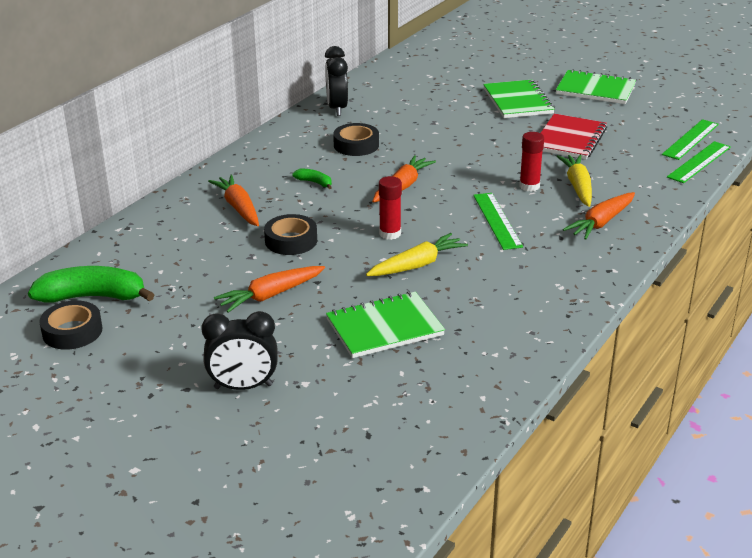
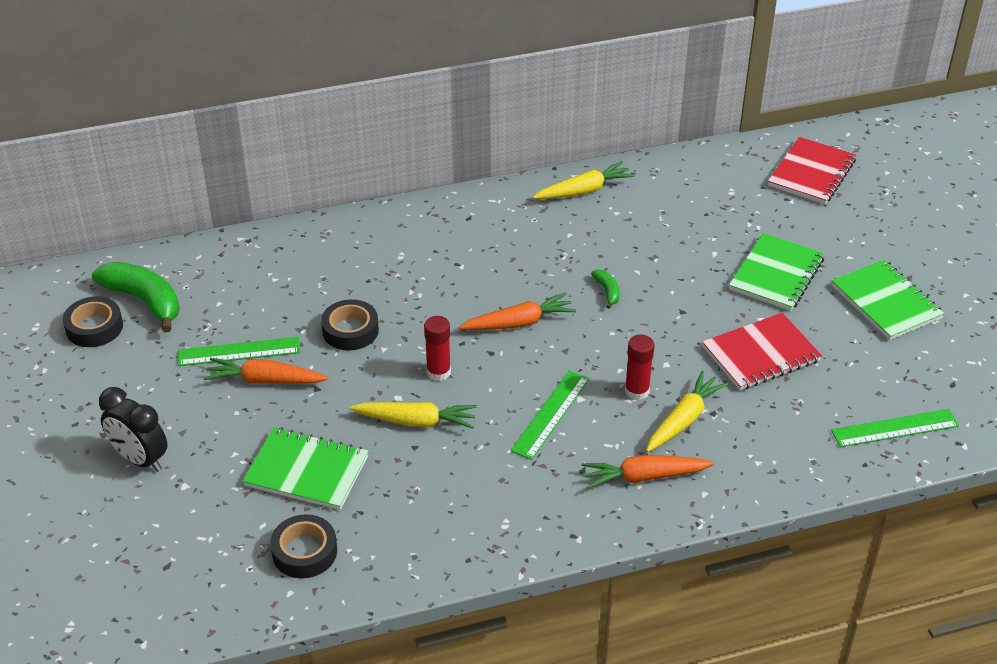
camera: 40 degrees right, 10 degrees up
orange carrot [208,175,259,226] -> none
green banana [292,169,332,189] -> green banana moved to [591,270,620,309]
black clock [325,46,348,116] -> yellow carrot [533,161,635,199]
black tape [333,123,379,156] -> black tape moved to [270,514,337,578]
green ruler [667,141,731,183] -> green ruler moved to [178,337,300,366]
none -> red notebook [768,137,856,204]

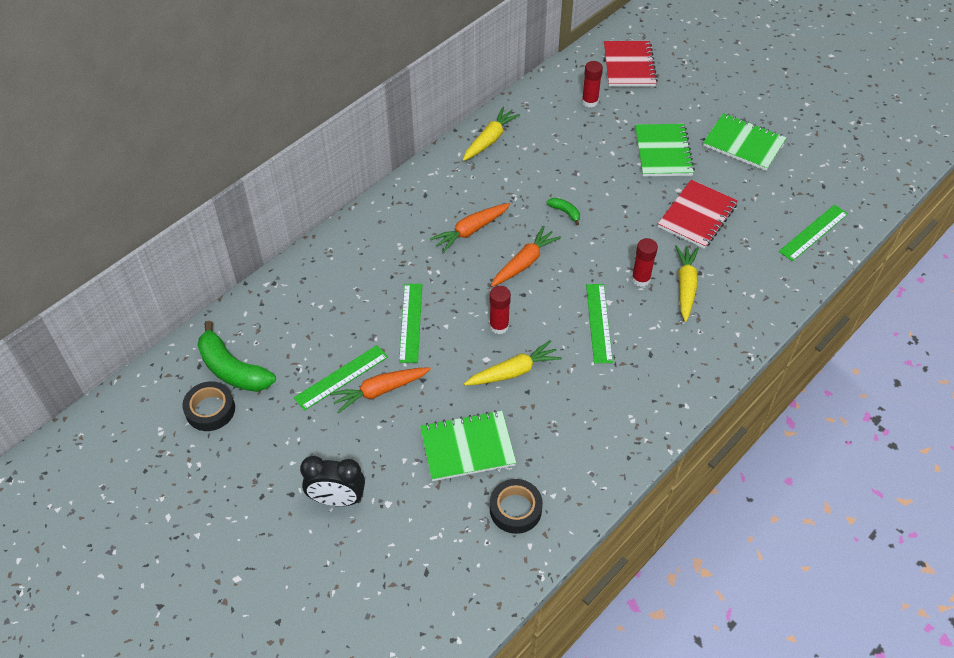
camera: 30 degrees left, 10 degrees up
green banana [92,262,180,332] -> green banana turned 150 degrees counterclockwise [197,321,276,392]
black tape [321,299,379,351] -> green ruler [399,284,422,363]
orange carrot [582,455,714,489] -> orange carrot moved to [430,203,510,253]
none -> red glue stick [582,61,603,107]

